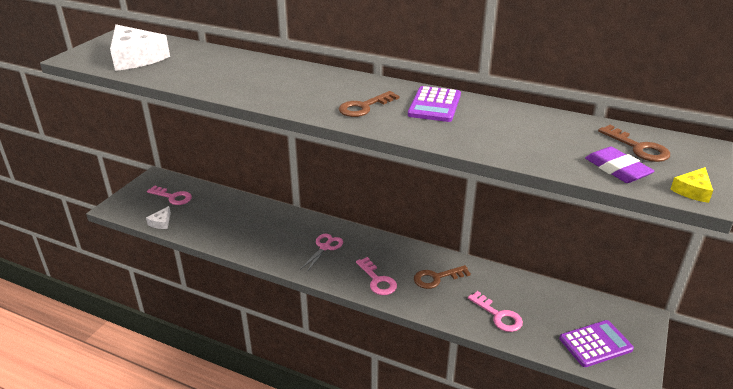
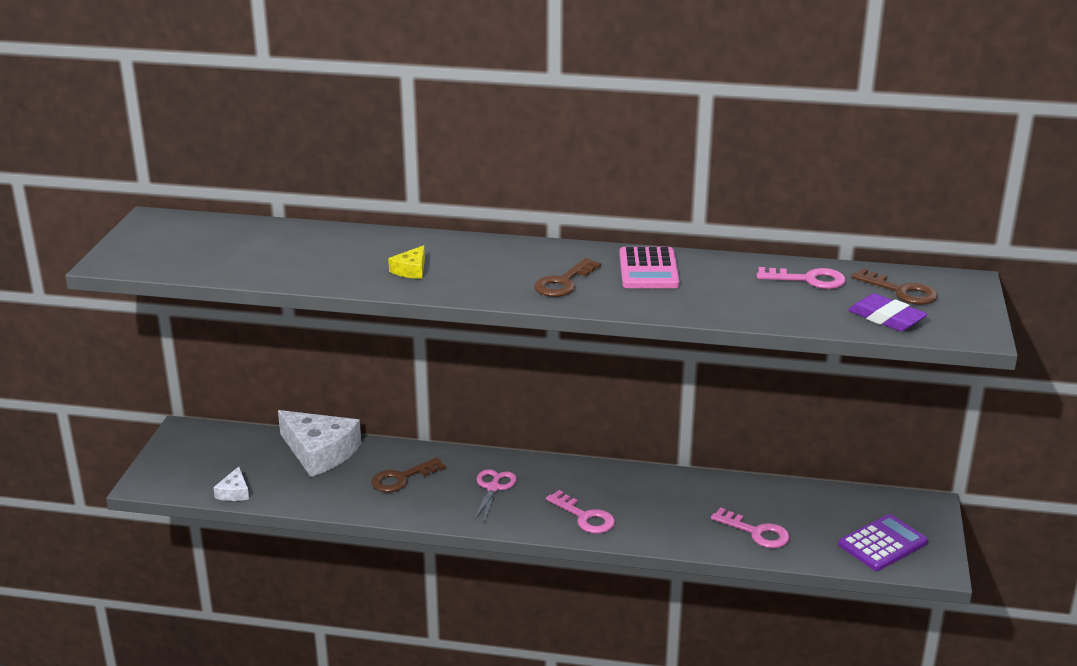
camera: 15 degrees left, 5 degrees down
white cheese [110,24,170,71] -> white cheese moved to [278,410,361,477]
pink key [147,185,192,205] -> pink key moved to [757,267,846,289]
purple calculator [408,86,461,122] -> pink calculator [619,247,680,288]
brown key [414,265,471,289] -> brown key moved to [371,457,446,492]
yellow cheese [670,167,713,203] -> yellow cheese moved to [388,245,425,279]

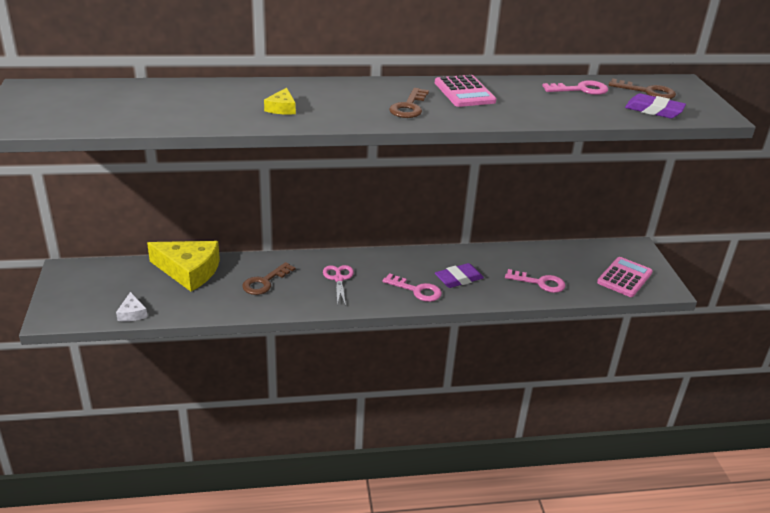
camera: 20 degrees left, 5 degrees up
white cheese [278,410,361,477] -> yellow cheese [147,241,220,292]
purple calculator [838,514,928,571] -> pink calculator [597,257,653,297]
none -> purple eraser [435,263,484,288]

